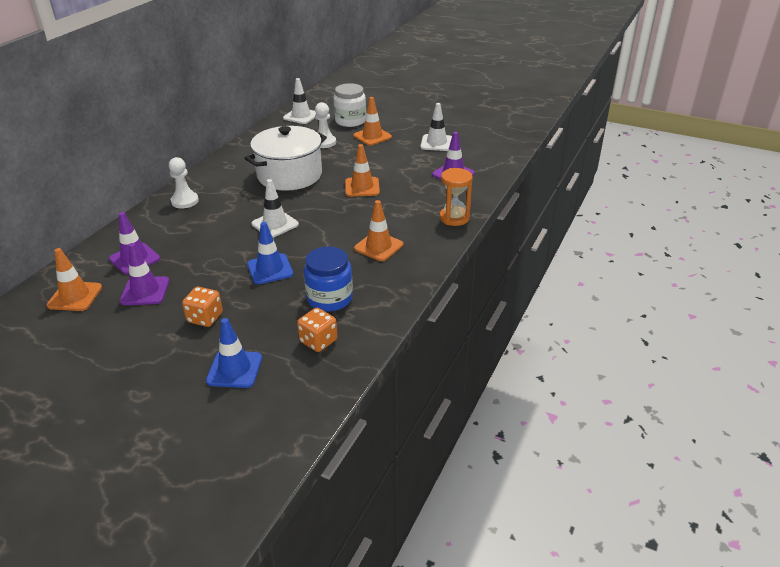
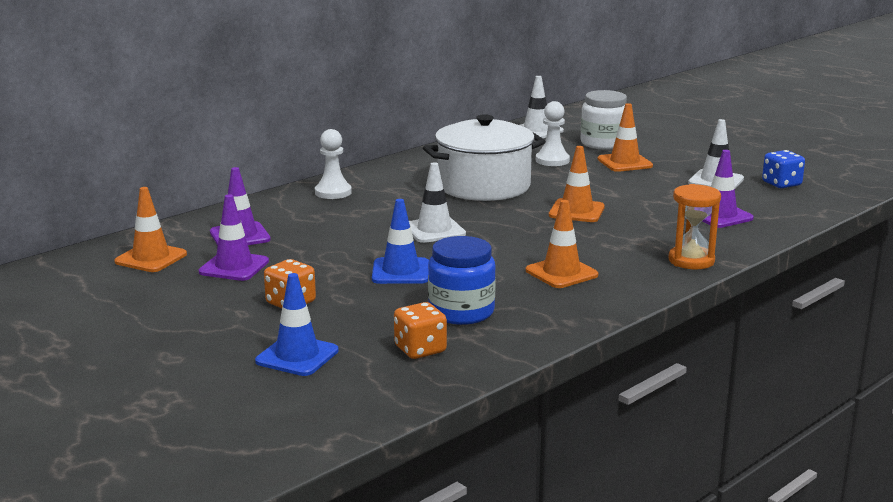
camera: 20 degrees right, 15 degrees down
none -> blue dice [762,150,805,188]

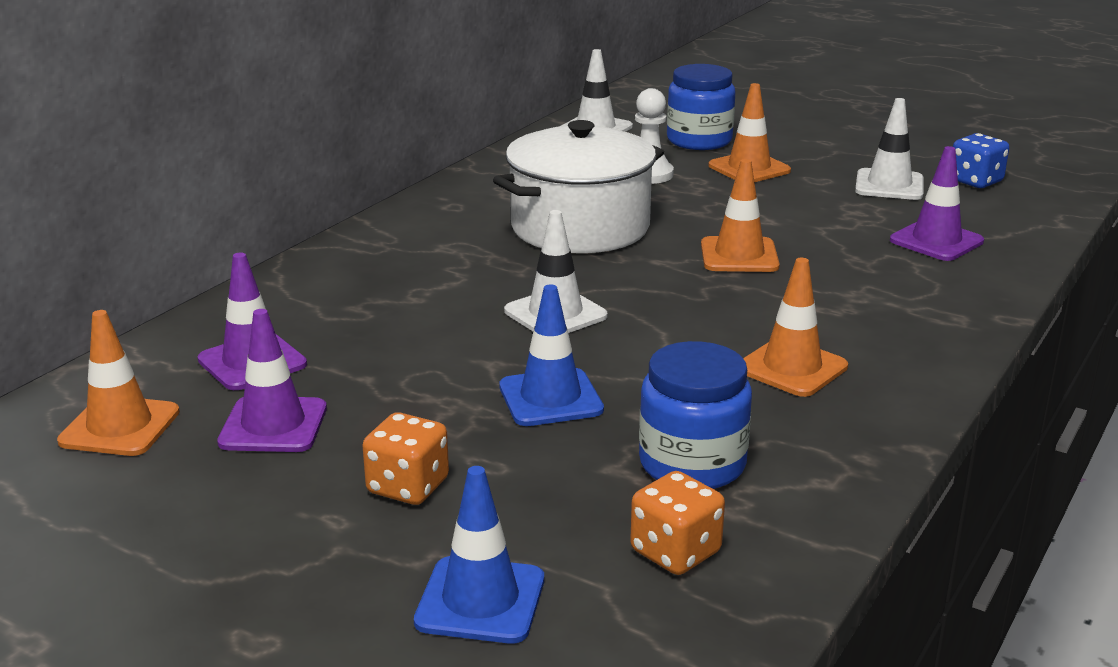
camera: 15 degrees left, 5 degrees up
white pawn [315,129,352,199] -> none
white jar [580,90,627,150] -> blue jar [667,64,736,150]
orange hourglass [668,184,721,270] -> none

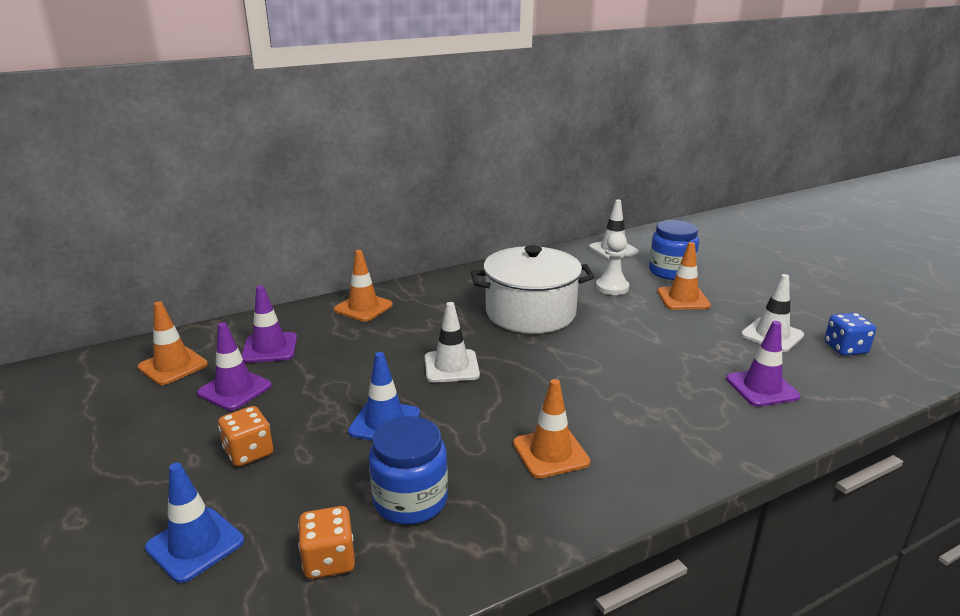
camera: 30 degrees right, 0 degrees up
orange traffic cone [701,159,780,272] -> orange traffic cone moved to [334,250,393,322]

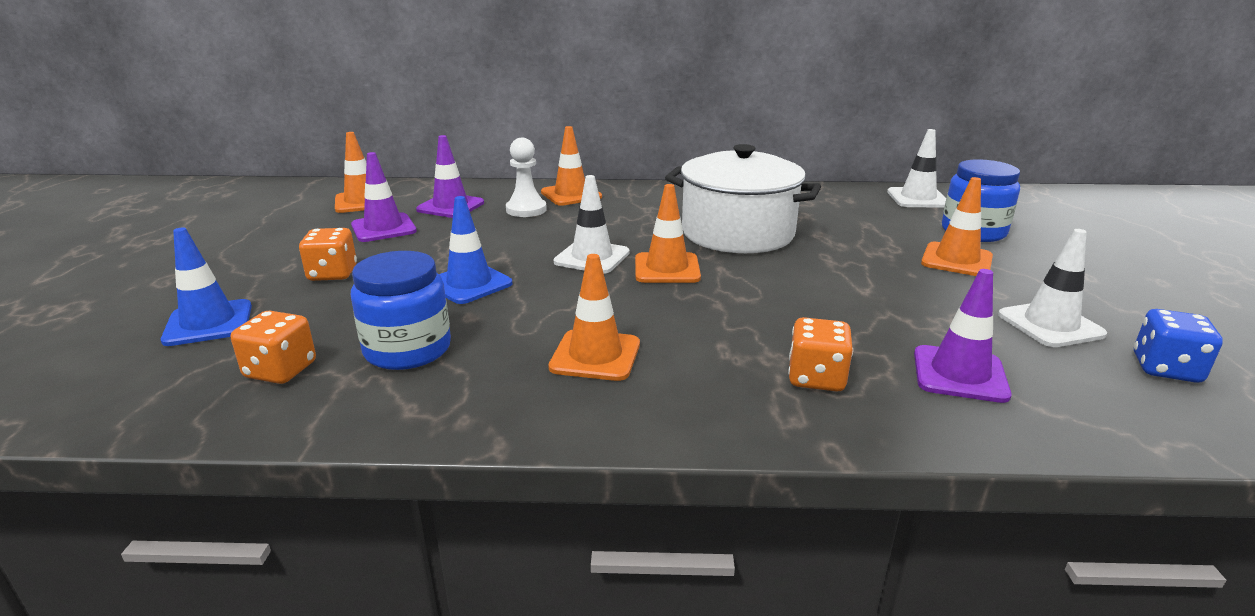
camera: 30 degrees right, 0 degrees up
white pawn [596,232,629,295] -> white pawn moved to [506,138,547,217]
none -> orange traffic cone [635,184,701,283]
none -> orange dice [788,317,853,392]

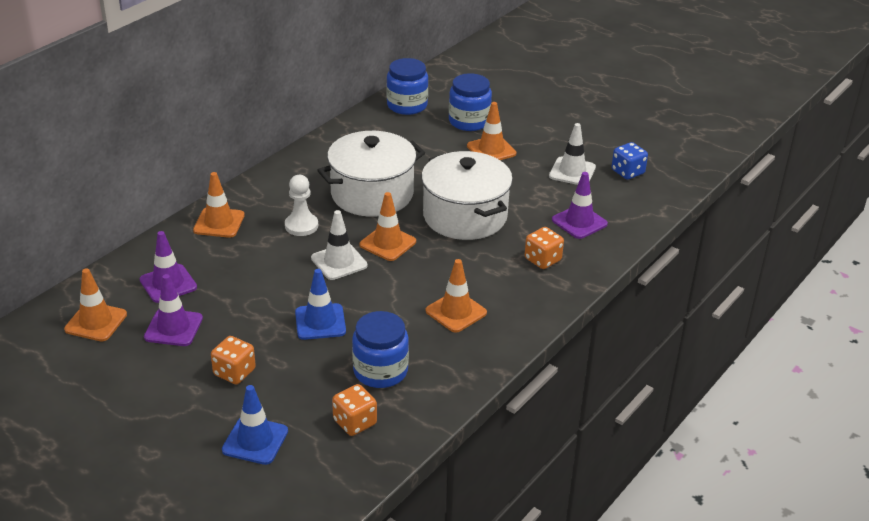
camera: 55 degrees left, 10 degrees up
white pawn [506,138,547,217] -> white pawn moved to [285,175,318,236]
white traffic cone [887,129,946,208] -> blue jar [387,58,428,115]
none -> white pot [421,151,513,240]

